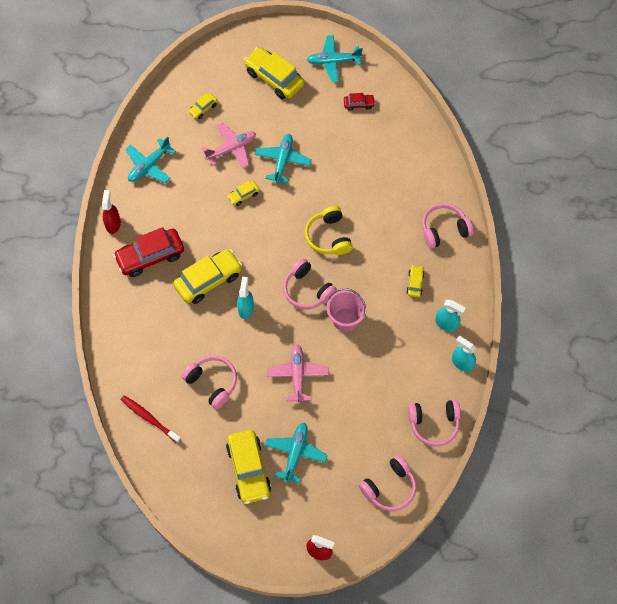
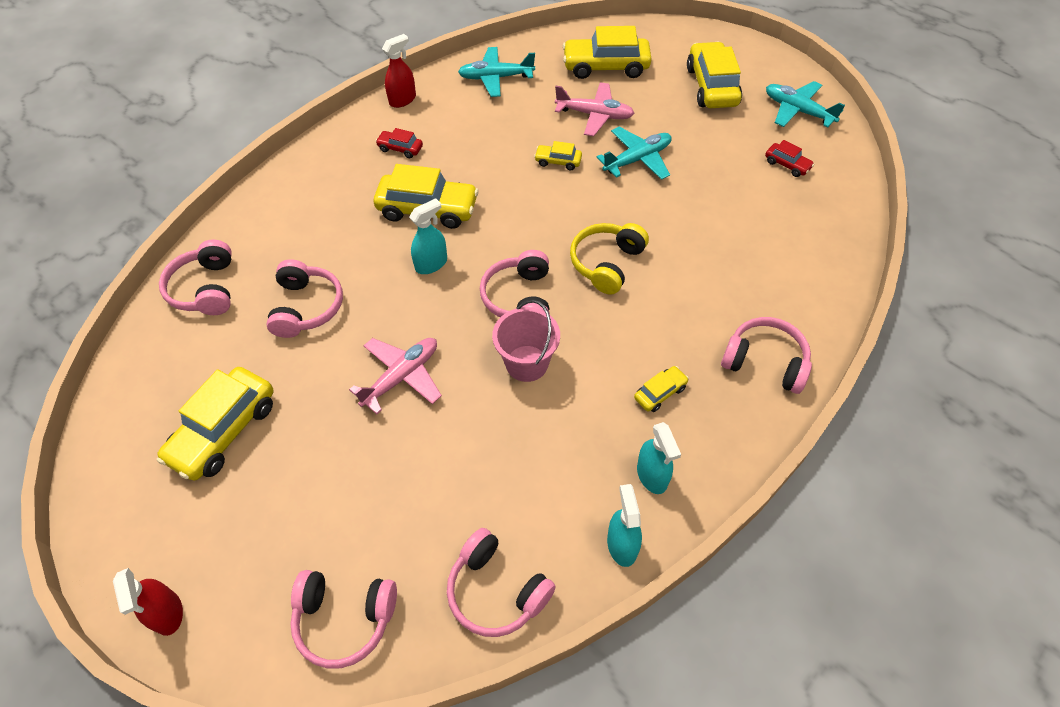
camera: 45 degrees right, 10 degrees down
red car [113,227,184,277] -> red car [375,128,423,158], size x0.48
red toothbrush [121,395,181,443] -> pink headphones [159,239,232,315]
yellow car [188,93,217,119] -> yellow car [563,26,652,79], size x2.06
turquoise plane [265,422,328,483] -> none

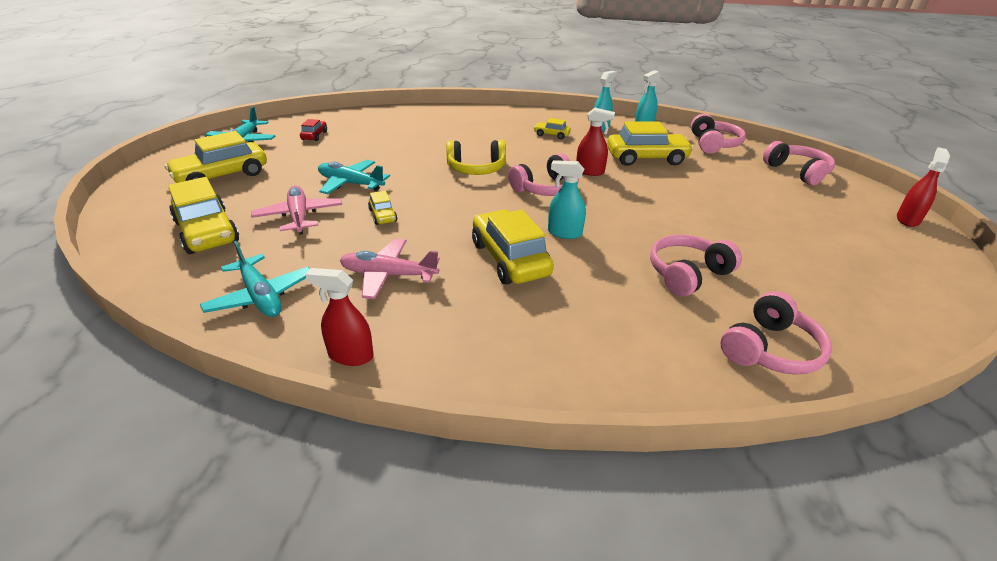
camera: 125 degrees left, 20 degrees down
yellow car [157,367,273,481] -> yellow car moved to [607,121,694,166]
pink plane [349,338,442,414] -> pink plane moved to [340,238,440,299]
red car [375,128,423,158] -> none
pink bucket [492,300,560,382] -> red spray bottle [576,108,615,176]
pink headphones [721,317,812,394] -> none

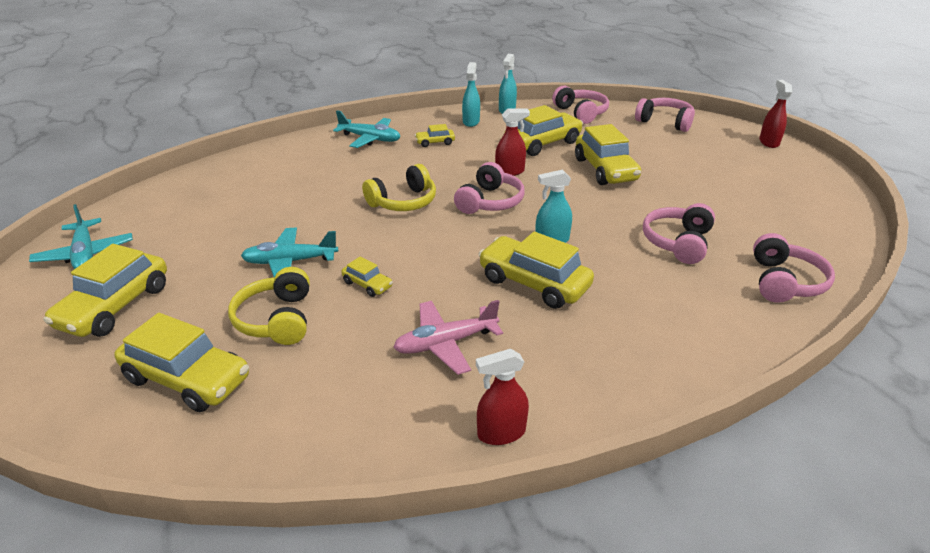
camera: 30 degrees left, 0 degrees up
turquoise plane [200,241,310,317] -> turquoise plane moved to [333,110,400,148]
pink plane [251,186,342,235] -> yellow headphones [228,267,310,345]
red car [300,119,327,141] -> none
none -> yellow car [575,124,641,185]

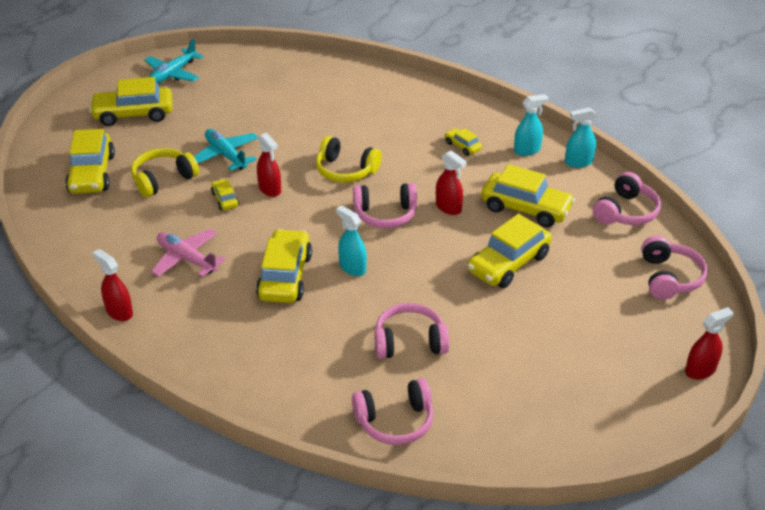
camera: 60 degrees right, 5 degrees up
turquoise plane [333,110,400,148] -> none
yellow car [341,257,393,297] -> yellow car turned 150 degrees clockwise [211,179,239,210]
none -> red spray bottle [257,133,281,197]

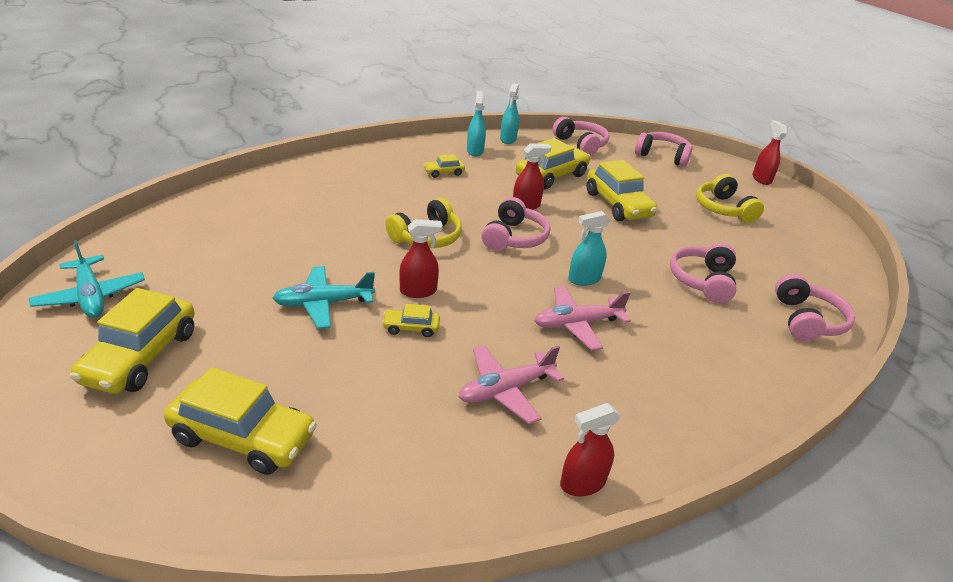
camera: 70 degrees left, 5 degrees down
yellow headphones [131,148,199,198] -> yellow headphones moved to [696,174,764,223]
yellow car [256,229,312,303] -> pink plane [534,286,631,350]

